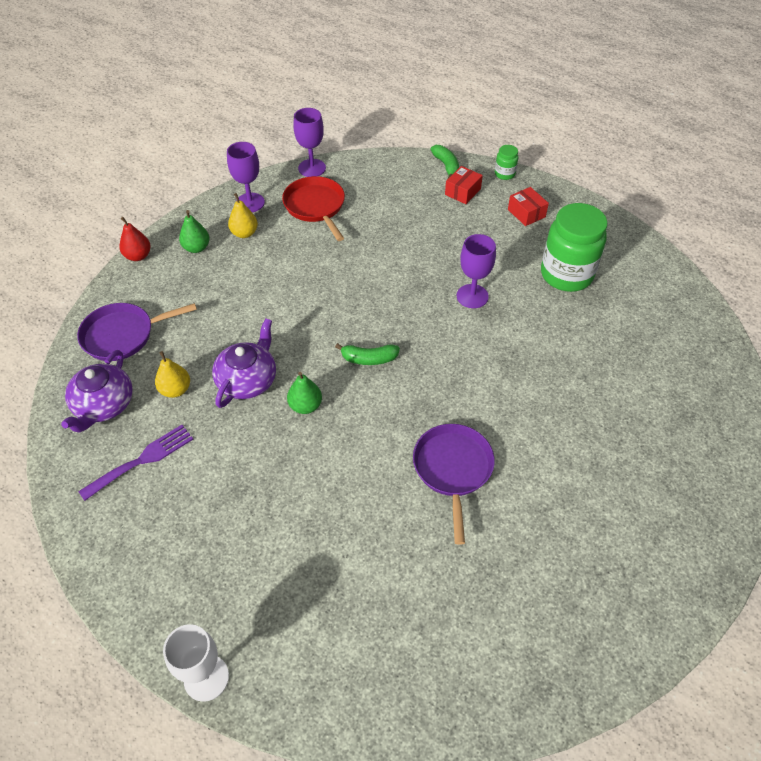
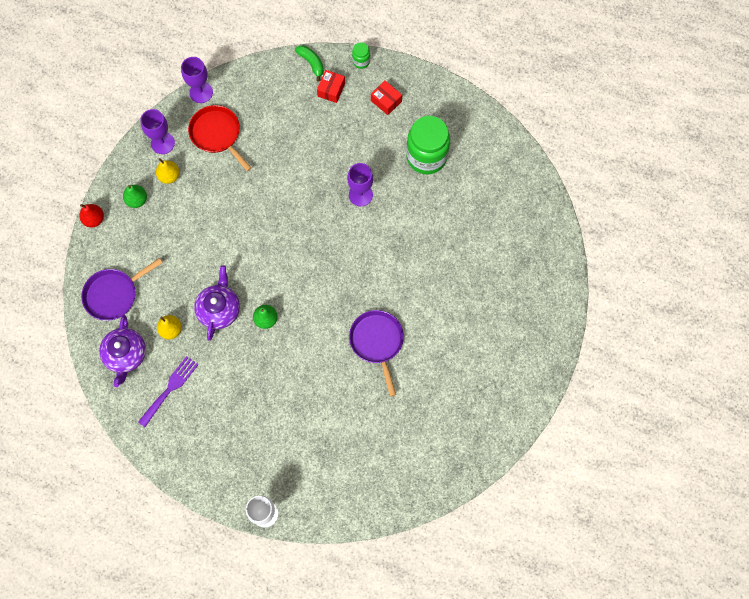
camera: 15 degrees left, 20 degrees up
green banana [335,343,400,365] -> none

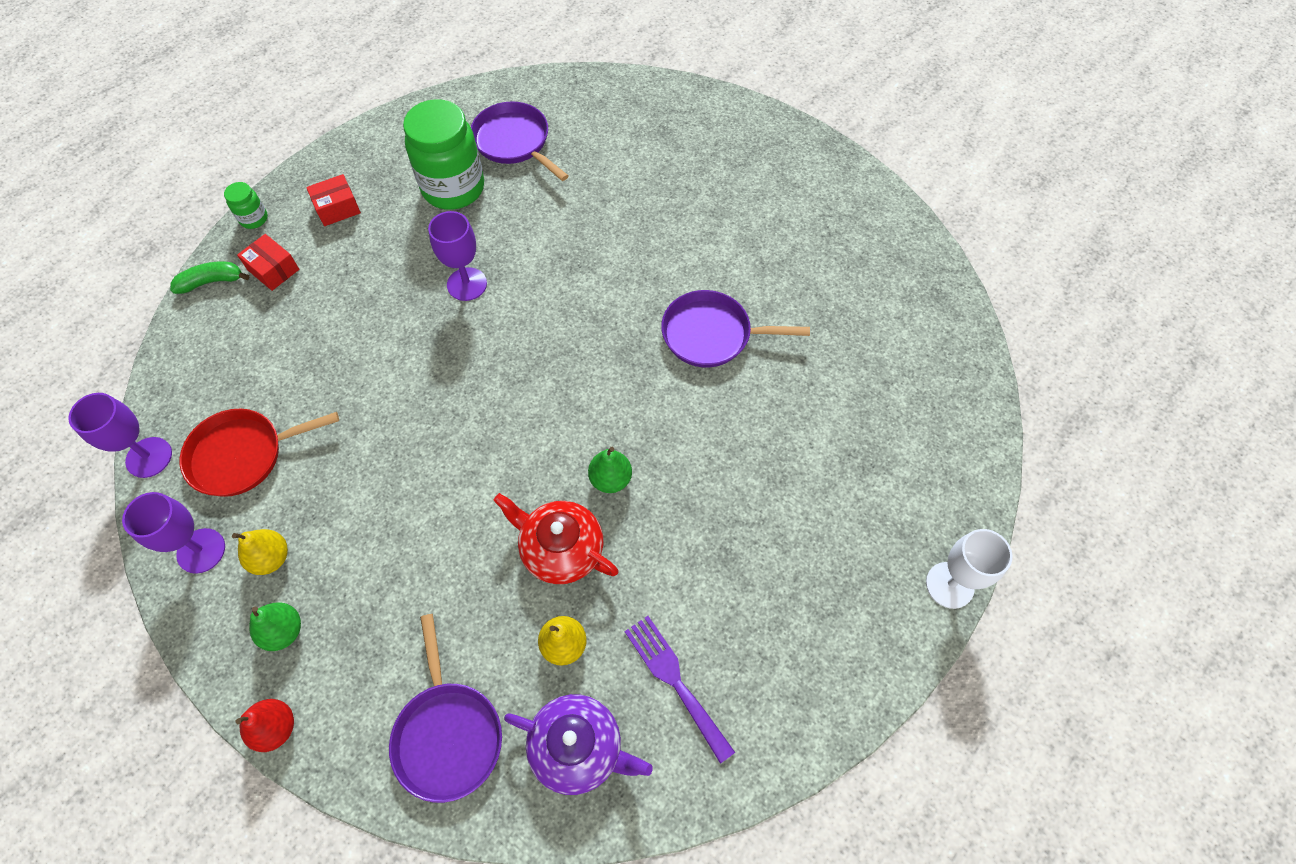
camera: 70 degrees left, 10 degrees down
purple teapot [194,265,240,340] -> red teapot [493,493,619,584]
none -> purple pan [471,101,569,181]

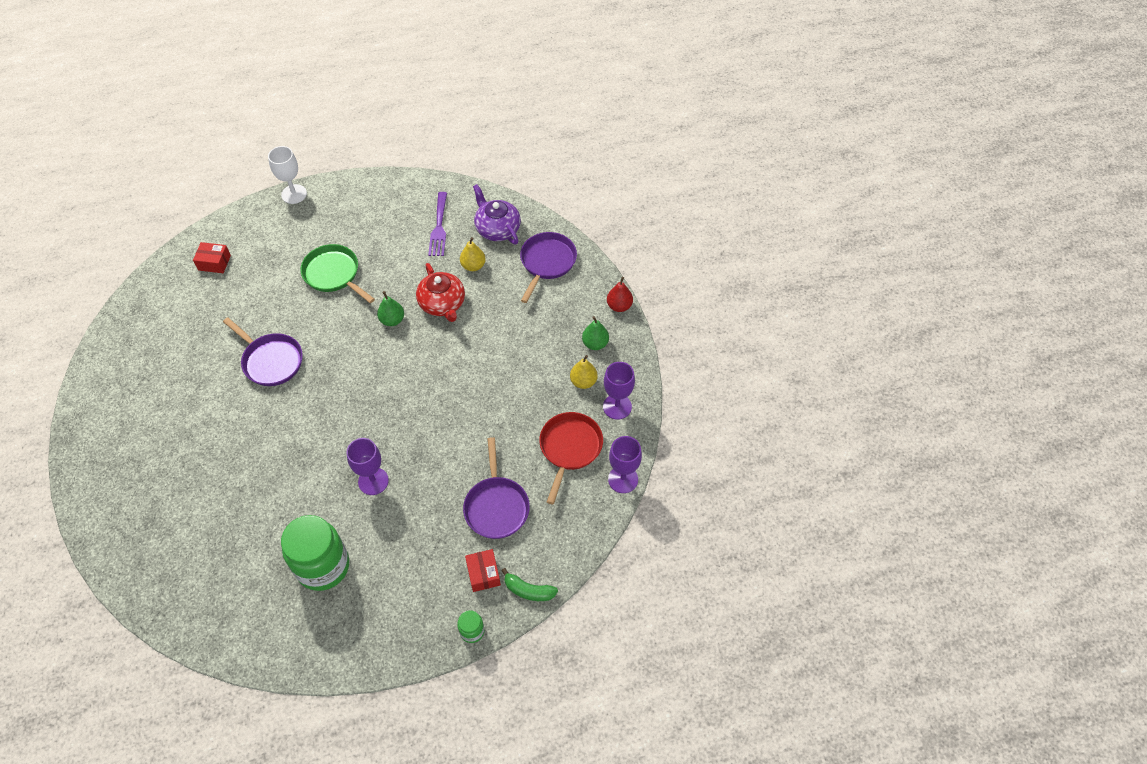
camera: 145 degrees left, 5 degrees down
red pan [180,409,339,497] -> red pan turned 90 degrees counterclockwise [539,412,603,504]
red box [306,174,361,226] -> red box moved to [193,242,231,273]
purple pan [471,101,569,181] -> purple pan moved to [463,437,530,539]
none -> green pan [300,244,375,303]

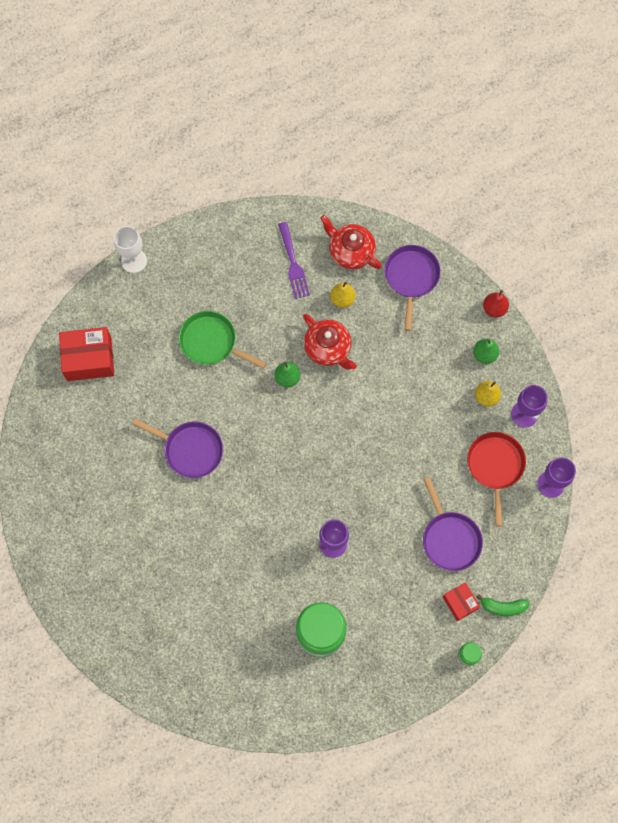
camera: 15 degrees left, 15 degrees up
red box [193,242,231,273] -> red box [59,327,114,381], size x1.78
purple teapot [473,184,521,245] -> red teapot [320,215,382,269]

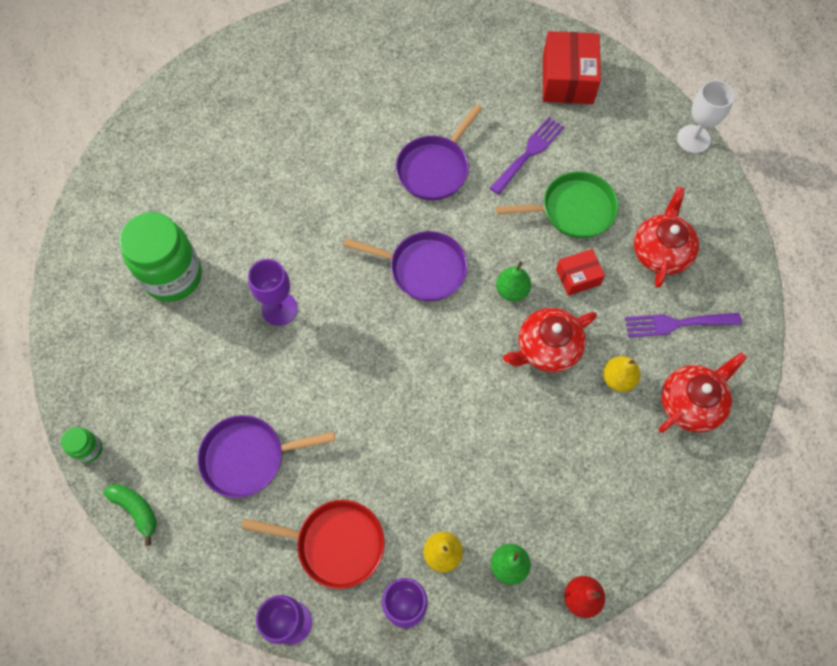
camera: 100 degrees right, 5 degrees down
green pan [179,311,266,368] -> green pan turned 45 degrees clockwise [496,172,618,238]
purple pan [384,245,441,331] -> purple pan moved to [343,231,468,301]
red box [443,582,480,621] -> red box moved to [556,249,605,296]
green banana [476,594,530,616] -> green banana turned 120 degrees clockwise [103,484,157,546]
none -> purple fork [490,117,564,195]
none -> red teapot [634,187,699,288]

